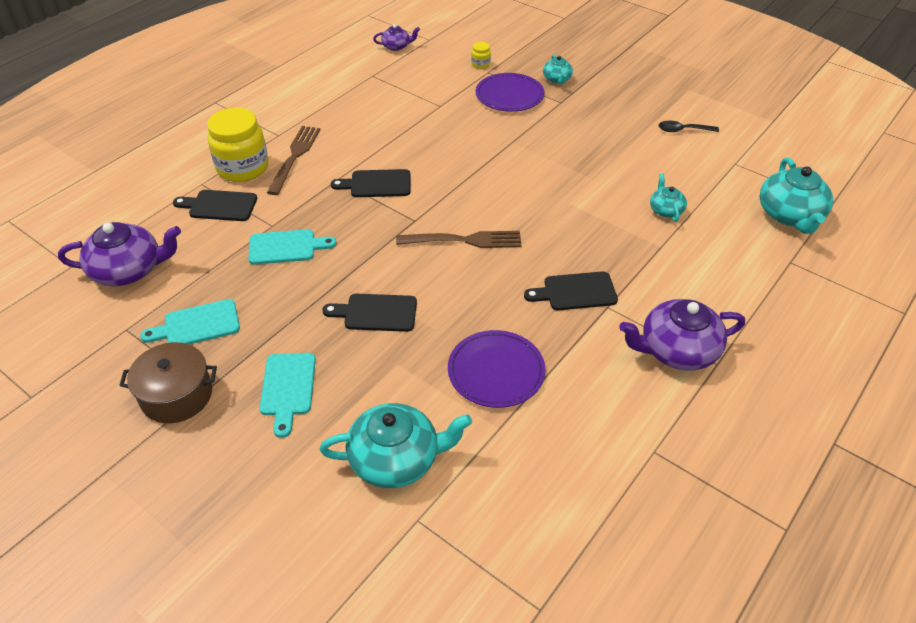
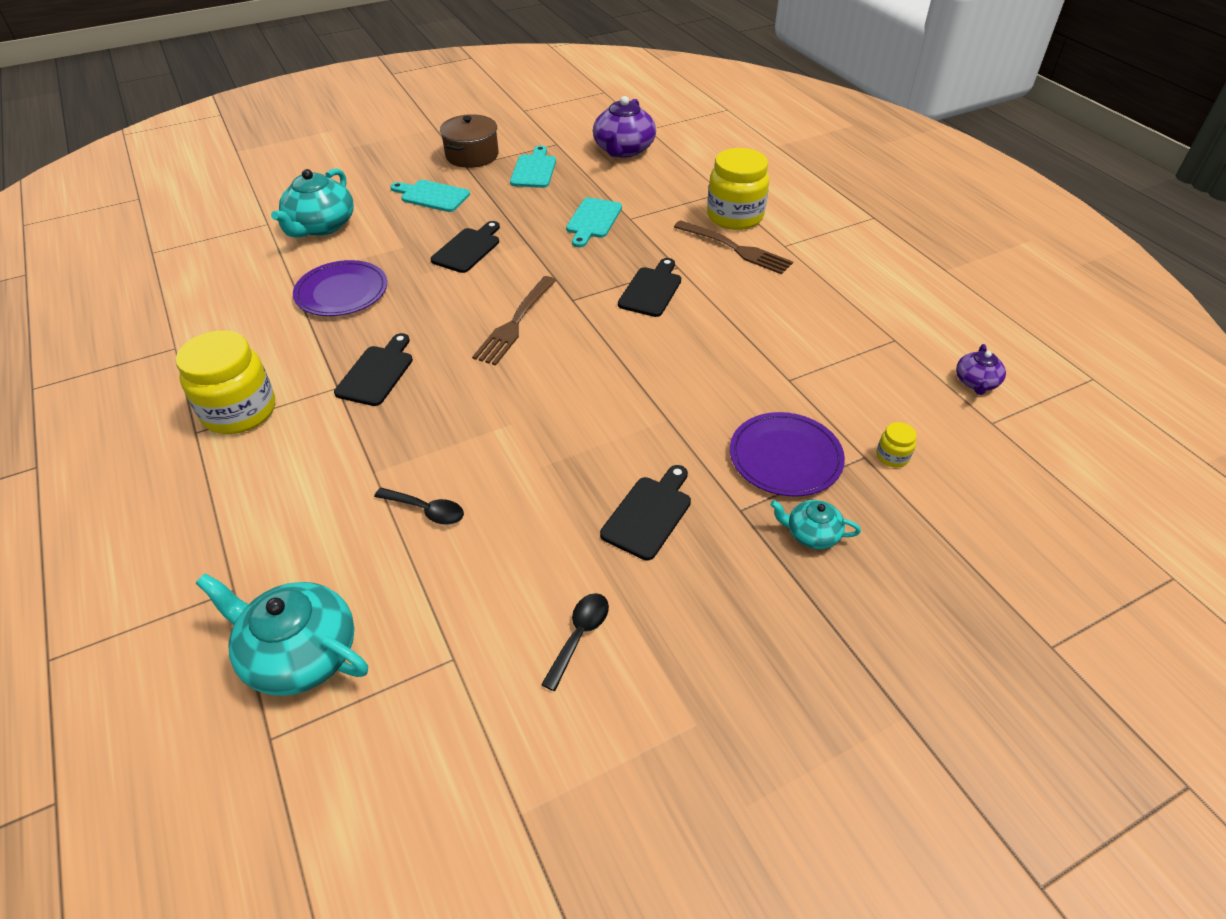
camera: 115 degrees right, 0 degrees up
black cutting board [173,190,257,221] -> black cutting board moved to [600,465,691,560]
purple teapot [619,299,745,371] -> yellow jar [176,330,275,434]
turquoise teapot [650,173,687,222] -> black spoon [374,487,464,525]

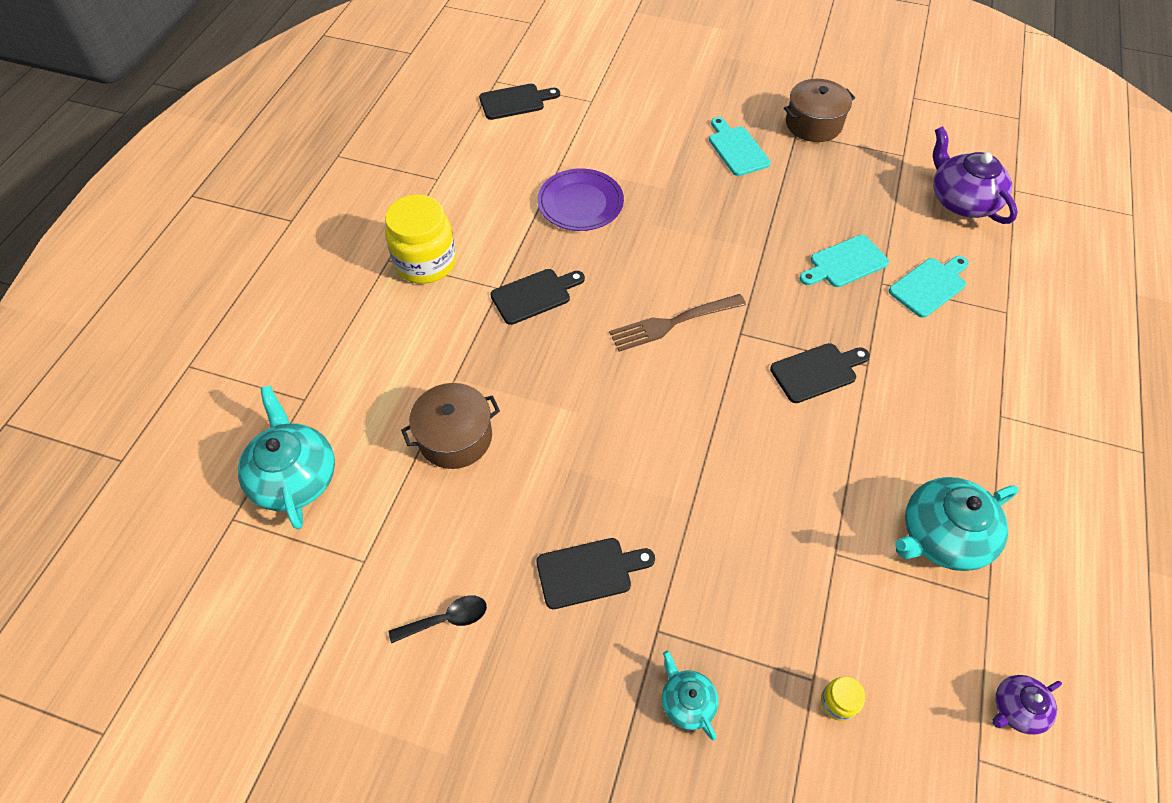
camera: 45 degrees right, 10 degrees up
turquoise teapot [271,168,354,238] -> turquoise teapot moved to [895,477,1018,571]
black spoon [374,487,464,525] -> brown pot [401,383,500,469]
black cutting board [431,221,500,273] -> black cutting board moved to [479,84,560,120]
turquoise cutting board [510,145,556,188] -> turquoise cutting board moved to [889,256,969,318]
purple teapot [593,96,656,158] -> purple teapot turned 90 degrees clockwise [933,126,1018,224]
brown fork [674,220,793,275] -> none
yellow jar [707,148,769,230] -> none
purple plate [730,412,845,497] -> none

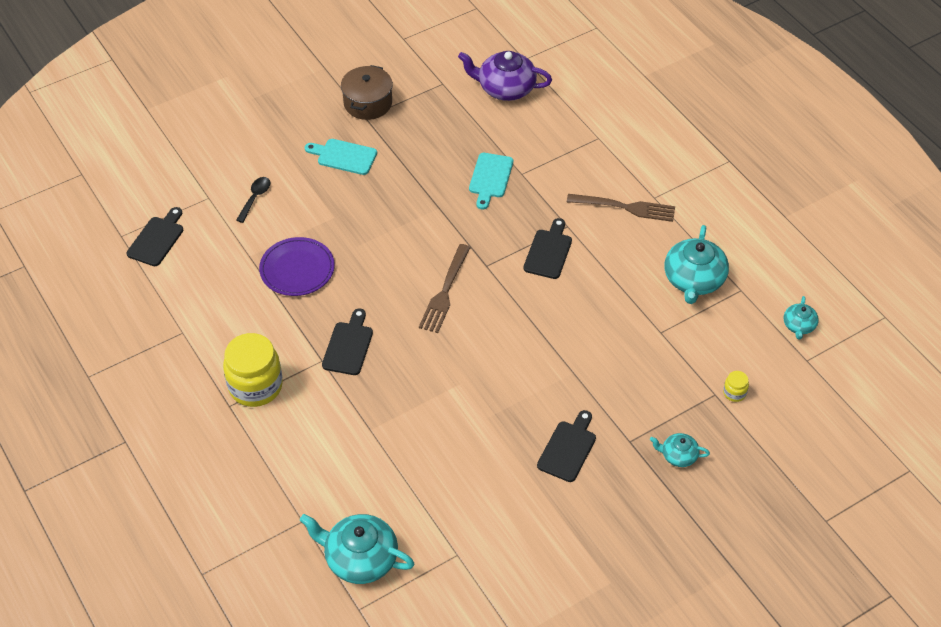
camera: 50 degrees left, 5 degrees down
black spoon [389,595,487,643] -> black spoon moved to [236,177,270,223]
brown pot [401,383,500,469] -> none
turquoise cutting board [889,256,969,318] -> none
purple teapot [992,675,1062,735] -> turquoise teapot [784,296,819,340]
none -> brown fork [567,194,675,222]

